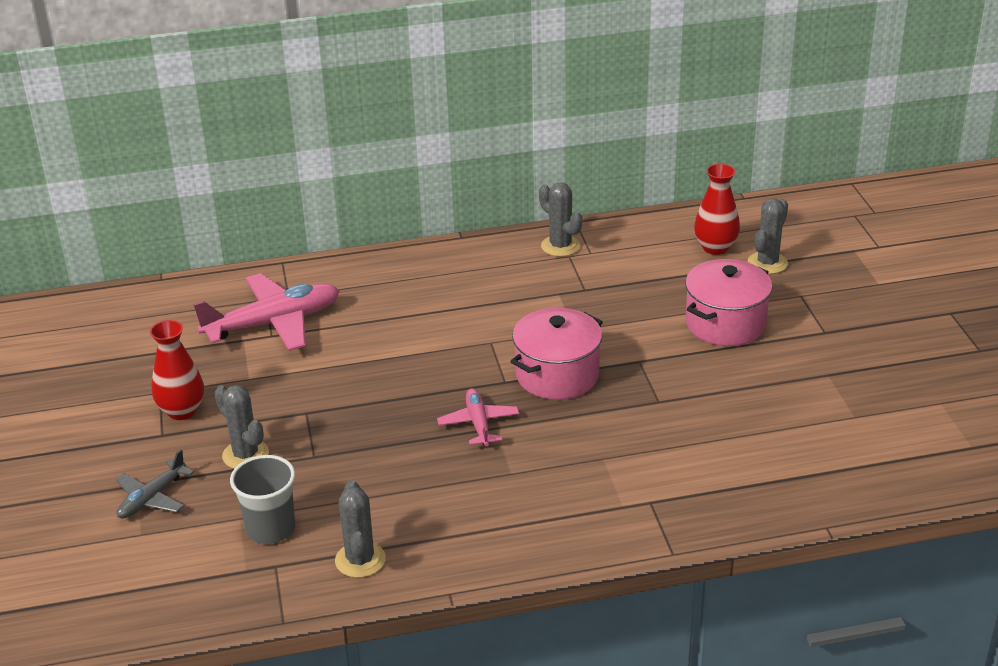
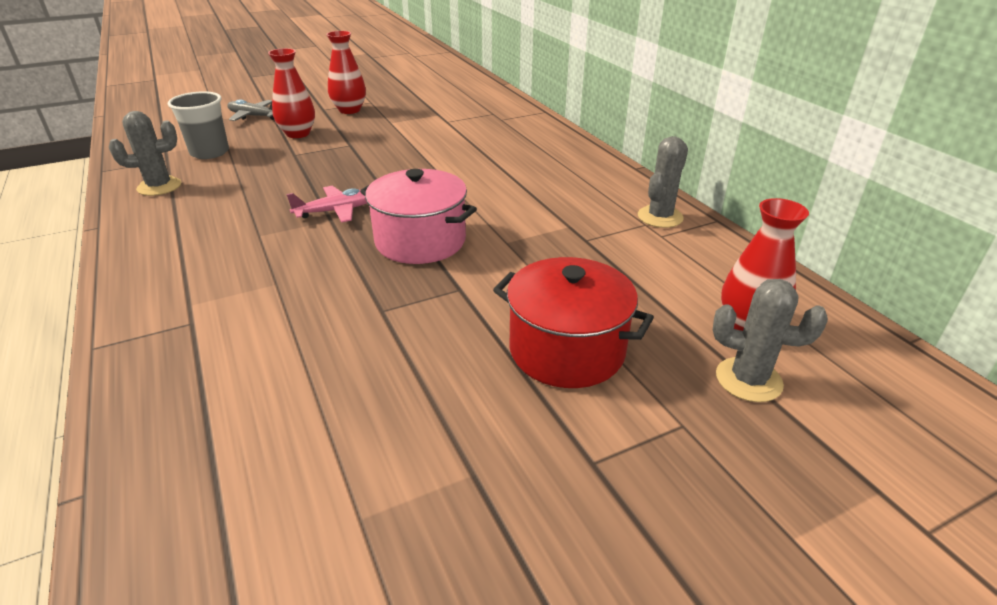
camera: 75 degrees right, 0 degrees up
pink plane [193,273,340,351] -> none
grey cactus [215,385,269,469] -> red vase [268,48,315,138]
pink pot [685,259,773,346] -> red pot [493,257,654,388]

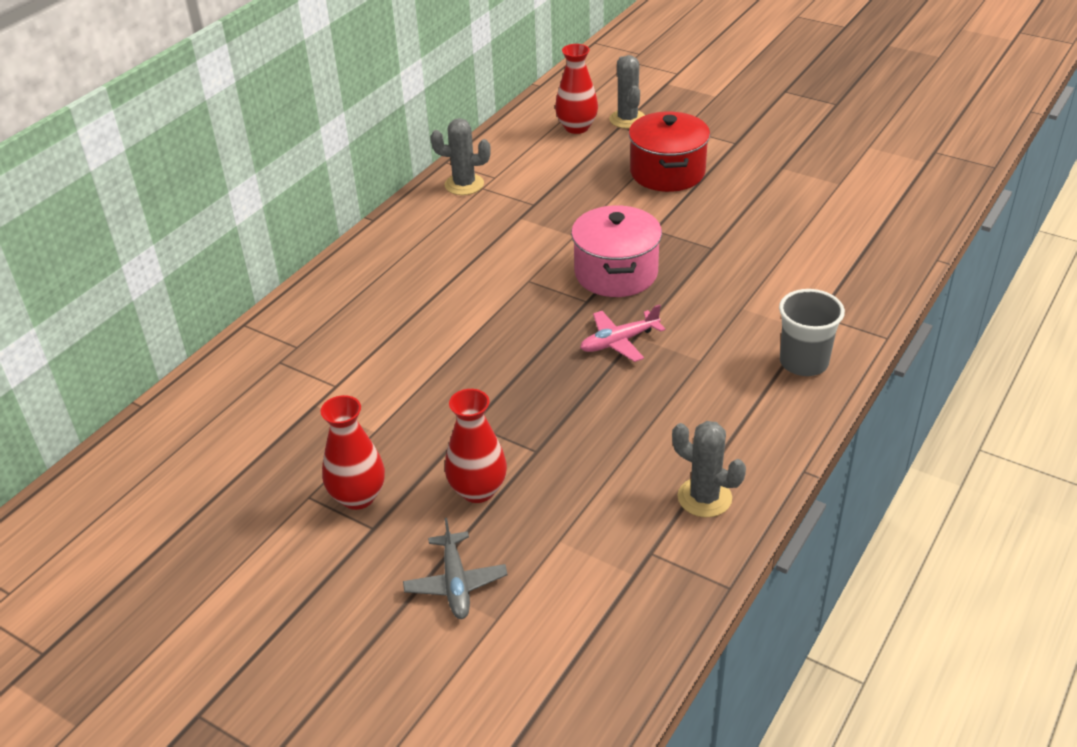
camera: 120 degrees left, 5 degrees up
grey cup [168,91,229,159] -> grey cup moved to [779,289,845,376]
pink plane [286,186,367,223] -> pink plane turned 60 degrees counterclockwise [580,304,665,362]

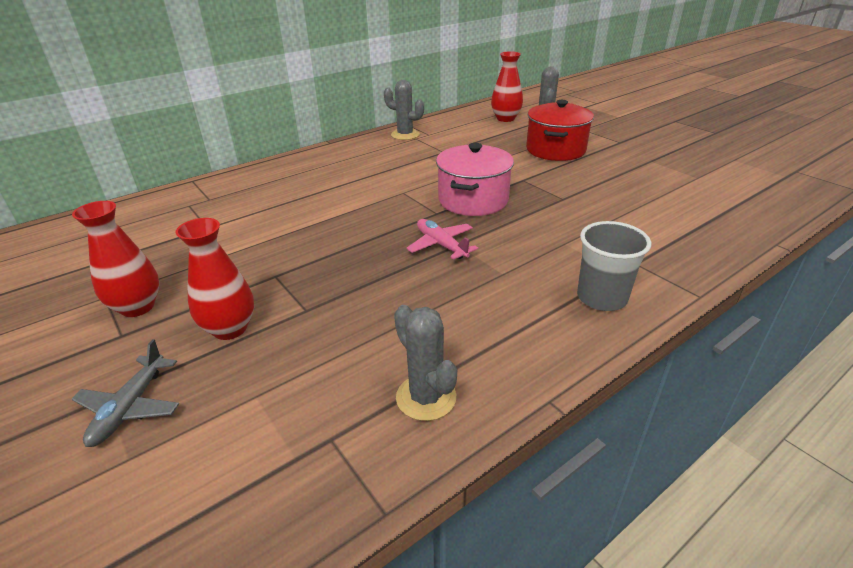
camera: 20 degrees right, 5 degrees down
pink plane [580,304,665,362] -> pink plane turned 60 degrees clockwise [406,219,478,260]

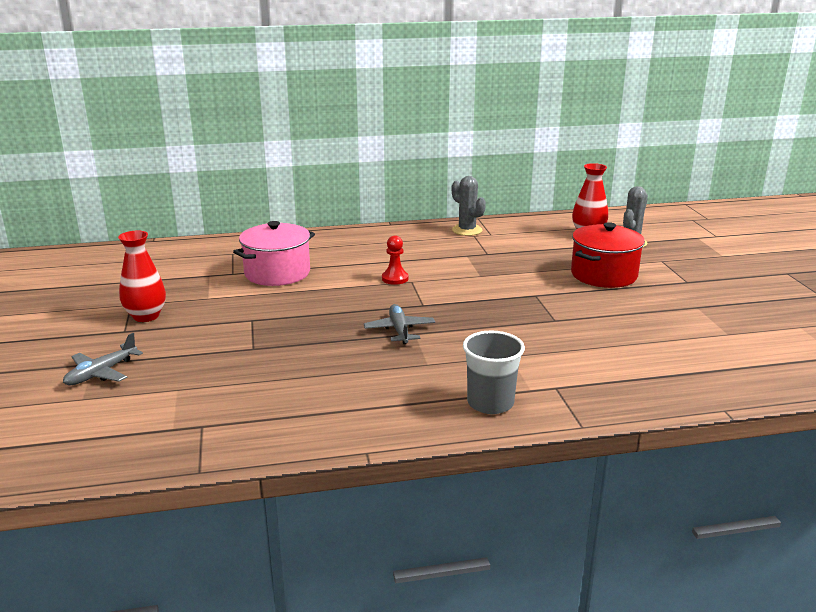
camera: 25 degrees right, 10 degrees down
red vase [175,218,254,340] -> none
grey cactus [394,305,457,421] -> none
pink plane [406,219,478,260] -> grey plane [364,304,435,344]
pink pot [436,143,514,216] -> pink pot moved to [233,221,315,286]
none -> red pawn [382,236,408,285]

